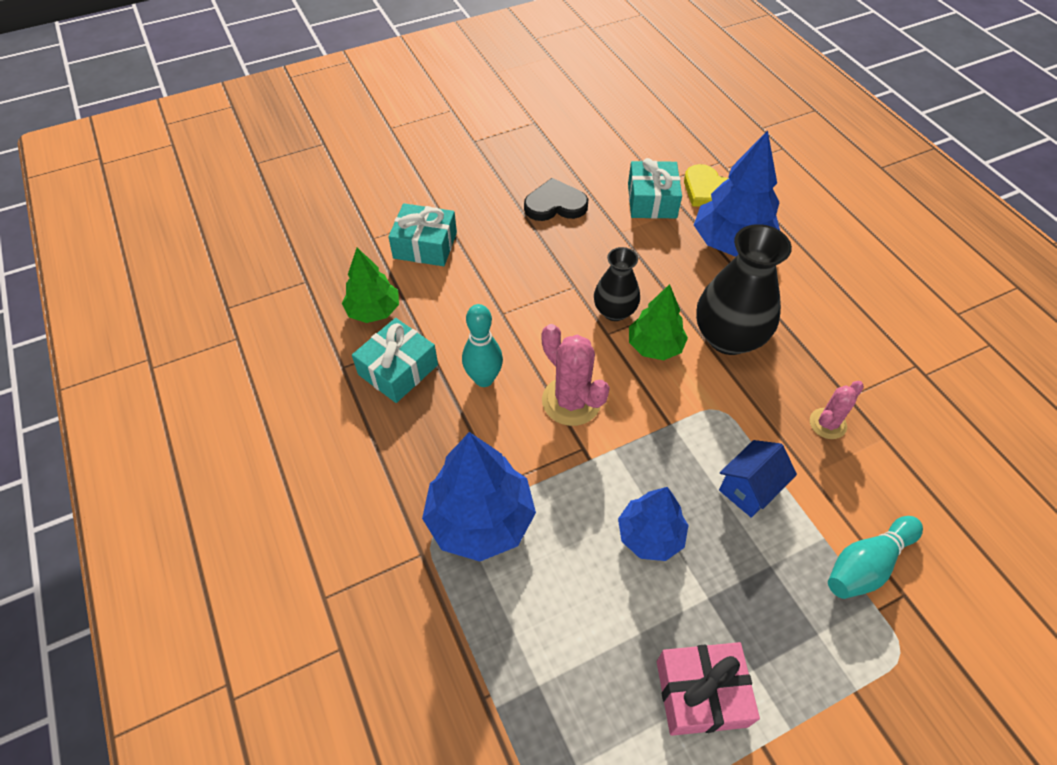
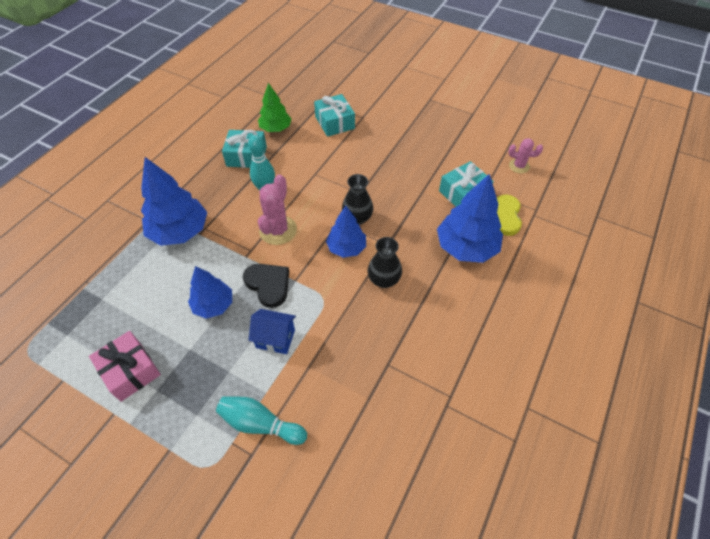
camera: 55 degrees right, 0 degrees up
black heart [524,178,588,221] -> black heart moved to [243,264,289,308]
green tree [629,284,688,360] -> blue tree [326,206,366,258]
black vase [696,224,792,355] -> black vase [368,237,402,288], size x0.60
pink cactus [810,381,864,439] -> pink cactus moved to [508,138,543,173]

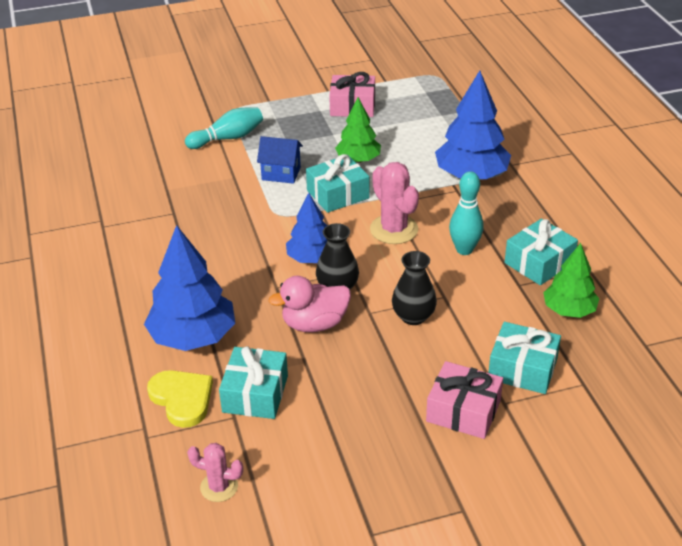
camera: 135 degrees right, 15 degrees down
blue tree [188,266,232,319] -> green tree [335,97,381,163]
black heart [243,264,289,308] -> turquoise gift [306,154,370,213]
blue house [248,309,296,354] -> blue house turned 45 degrees clockwise [257,136,303,184]
black vase [368,237,402,288] -> black vase moved to [392,251,437,325]
pink cactus [508,138,543,173] -> pink cactus turned 45 degrees clockwise [187,443,243,502]
none -> pink duck [268,276,351,332]
none -> pink gift [426,361,503,439]

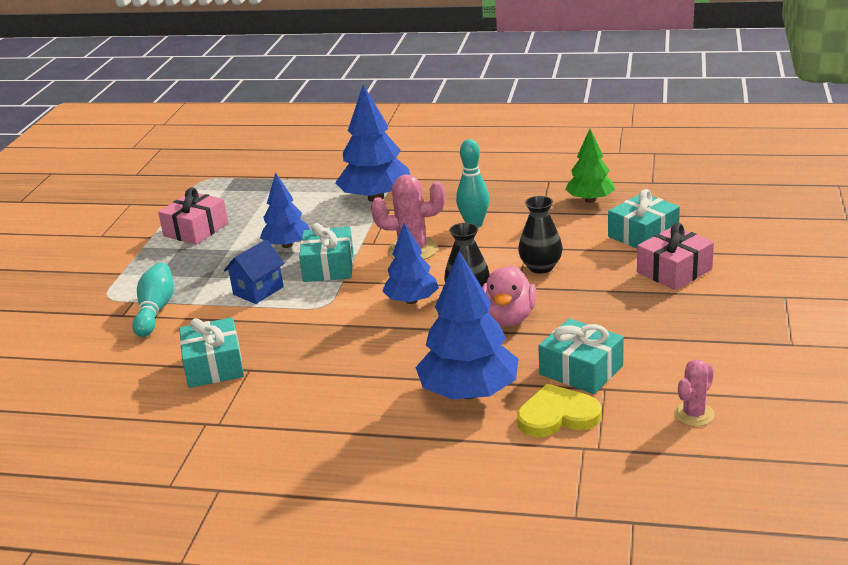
camera: 60 degrees left, 10 degrees down
green tree [335,97,381,163] -> blue tree [260,173,310,248]
turquoise gift [504,218,578,285] -> turquoise gift moved to [179,317,244,388]

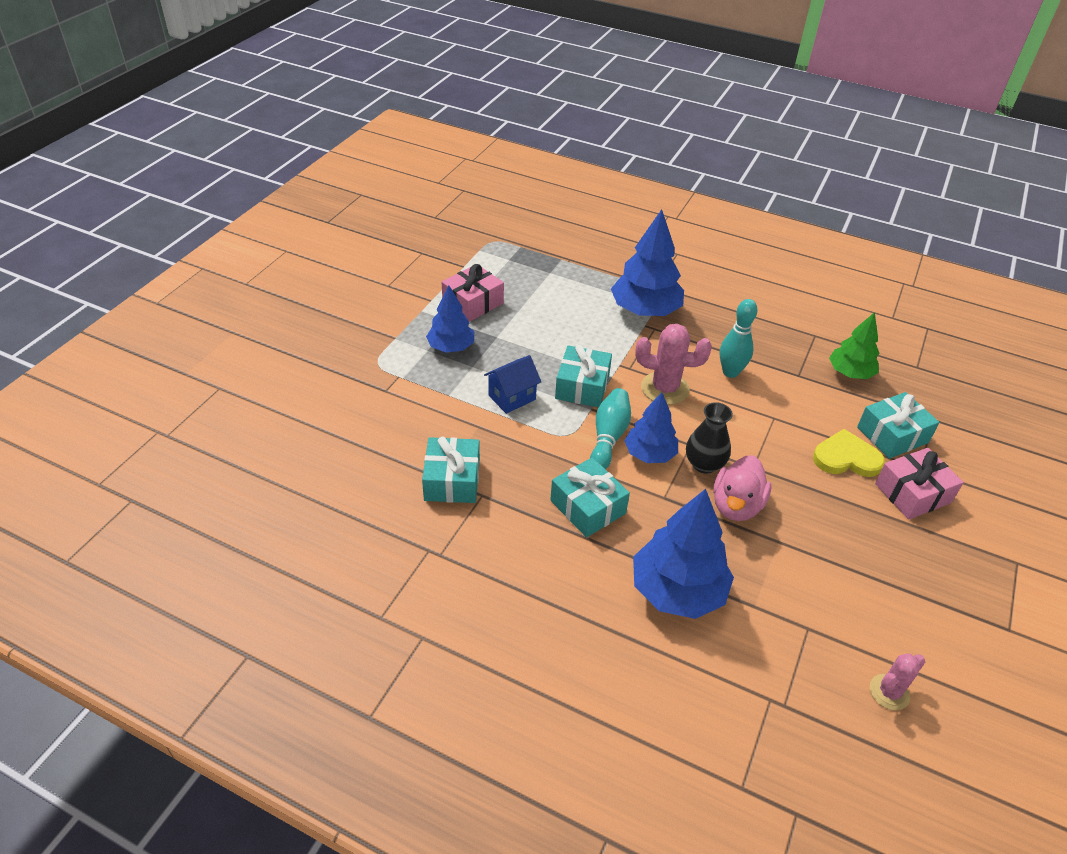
camera: 10 degrees right, 15 degrees up
turquoise bowling pin [132,262,174,337] -> turquoise bowling pin moved to [590,388,631,469]
blue tree [260,173,310,248] -> blue tree moved to [426,285,474,353]
yellow heart [517,384,602,437] -> yellow heart moved to [813,429,885,477]
black vase [518,196,563,274] -> none
turquoise gift [538,318,624,394] -> turquoise gift moved to [550,457,630,537]

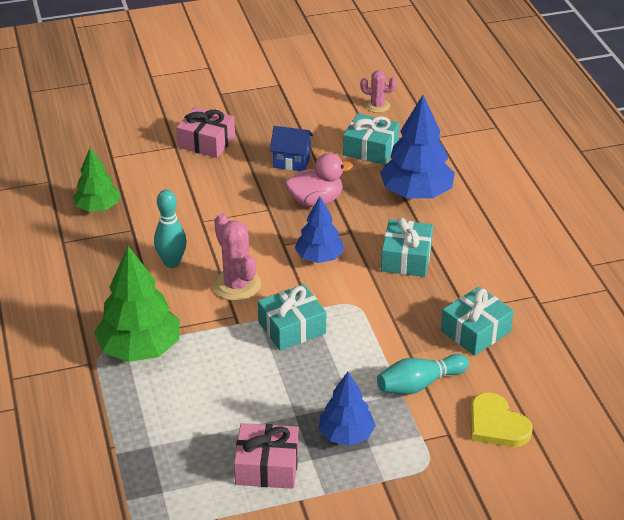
camera: 130 degrees left, 5 degrees down
blue house [484,355,541,414] -> blue house moved to [270,126,313,171]
turquoise bowling pin [590,388,631,469] -> turquoise bowling pin moved to [377,354,469,395]
blue tree [611,209,684,316] -> green tree [94,246,180,362]
black vase [686,402,733,474] -> none
yellow heart [813,429,885,477] -> yellow heart moved to [470,392,533,447]
turquoise gift [857,392,940,459] -> turquoise gift moved to [343,113,399,165]

